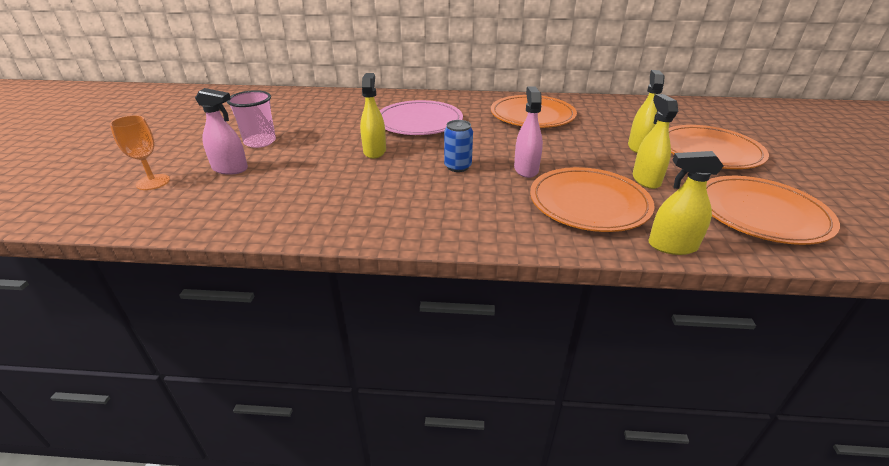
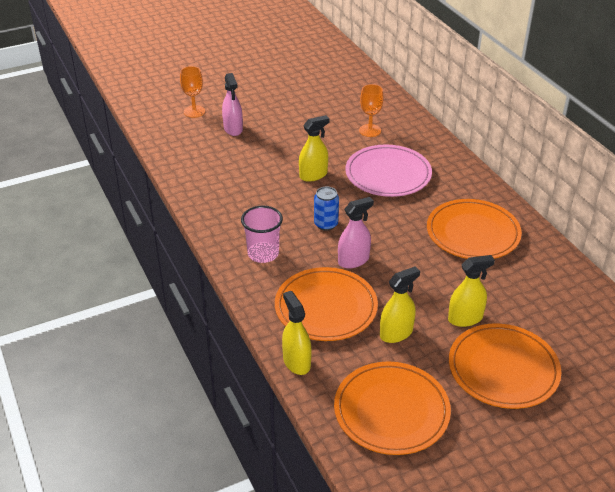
camera: 60 degrees right, 5 degrees up
pink cup [227,90,276,148] -> pink cup moved to [241,206,283,263]
none -> orange goblet [359,84,384,137]

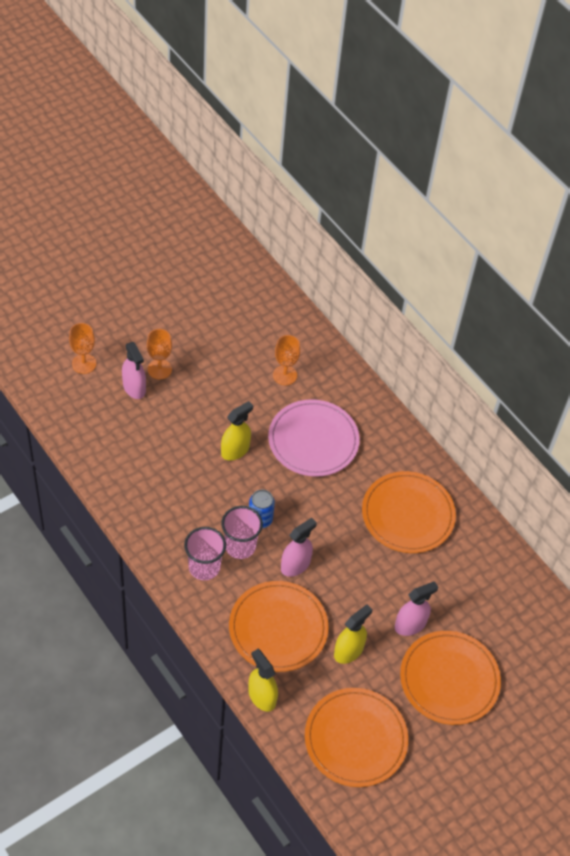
camera: 15 degrees left, 15 degrees up
yellow spray bottle [448,255,495,327] -> pink spray bottle [395,581,438,636]
none -> orange goblet [147,329,172,379]
none -> pink cup [221,506,263,559]

